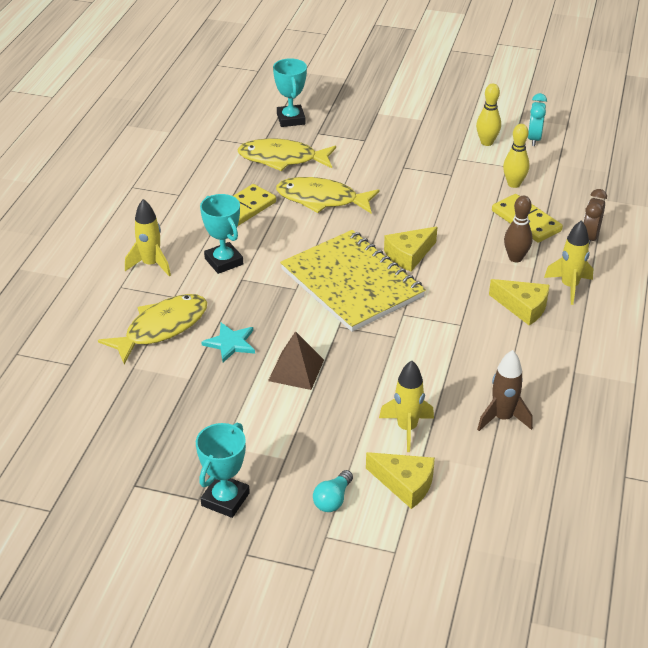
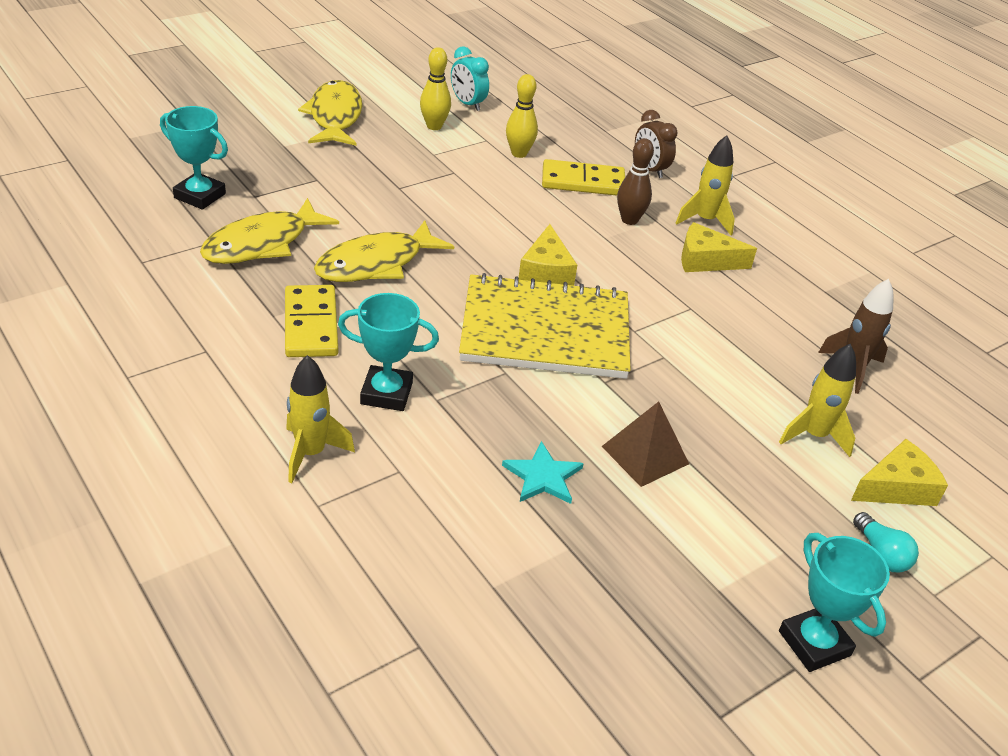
camera: 55 degrees left, 0 degrees up
yellow fish [98,294,207,364] -> yellow fish moved to [298,80,362,146]
yellow cheese [489,279,550,325] -> yellow cheese turned 150 degrees counterclockwise [681,222,757,272]

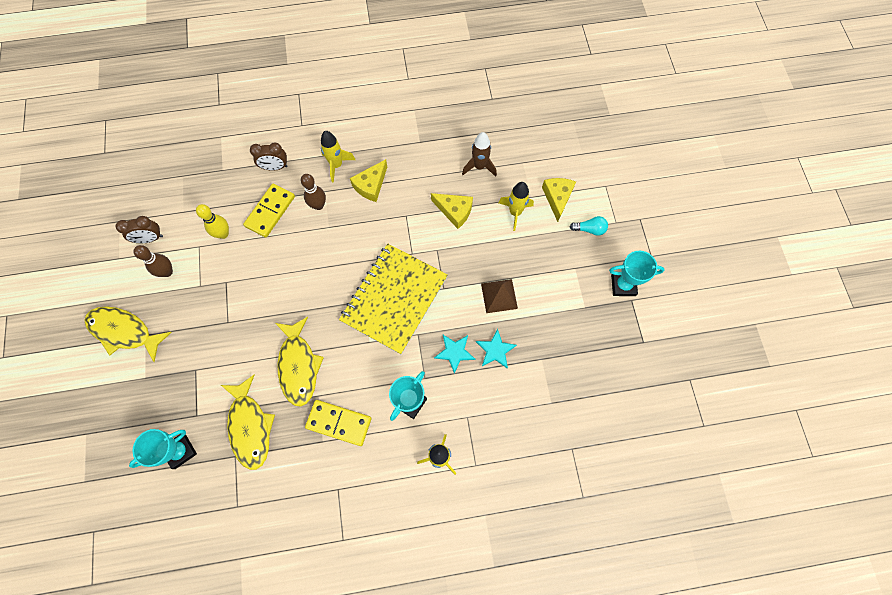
camera: 60 degrees left, 30 degrees up
yellow bowling pin [420,47,451,130] -> brown bowling pin [133,245,173,277]
turquoise clock [451,46,489,111] -> brown clock [116,216,163,243]
yellow cheese [519,224,577,286] -> yellow cheese moved to [431,193,473,229]
none -> turquoise star [434,335,476,374]

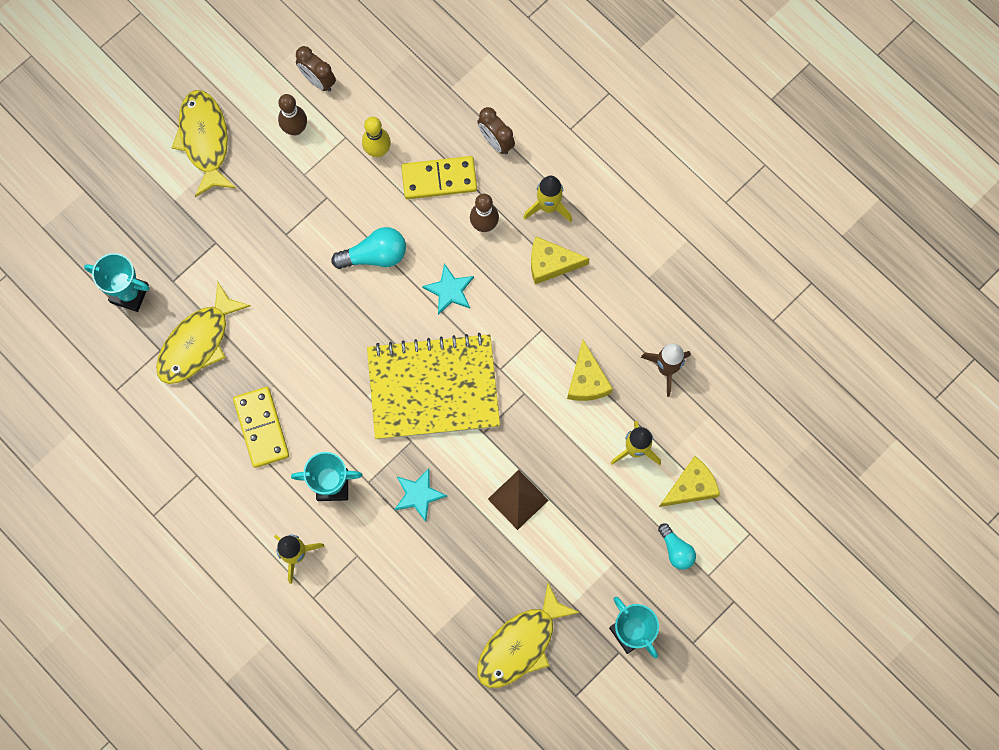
camera: 55 degrees right, 5 degrees up
yellow fish [275,317,324,406] -> yellow fish moved to [477,583,580,688]
turquoise star [476,328,517,369] -> turquoise star moved to [422,263,474,315]
none -> turquoise light bulb [331,227,406,269]

